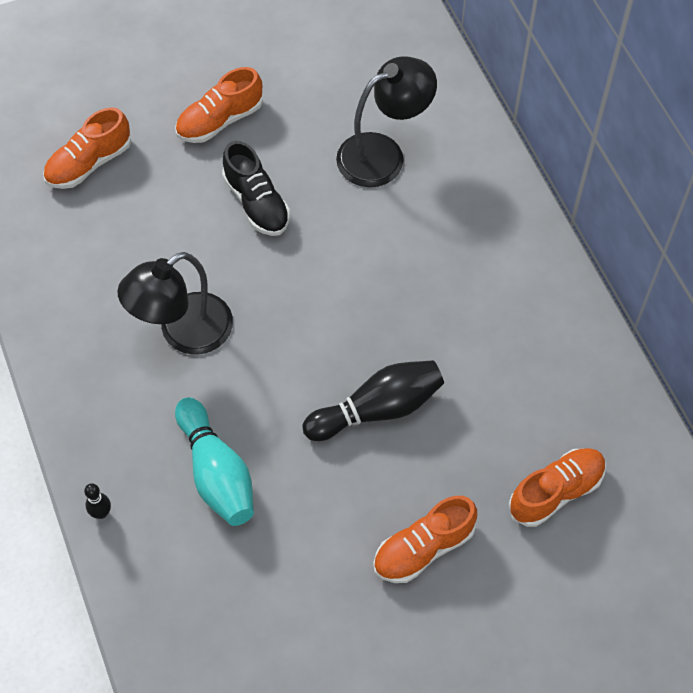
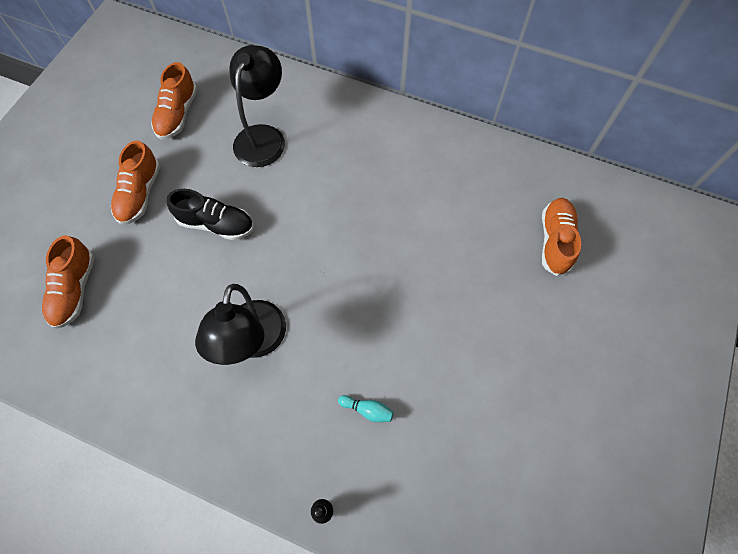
camera: 45 degrees left, 5 degrees up
turquoise bowling pin [175,397,254,526] -> turquoise bowling pin [338,395,394,422], size x0.45
black bowling pin [303,360,444,441] -> none
orange shoe [373,496,477,583] -> orange shoe moved to [151,62,197,140]

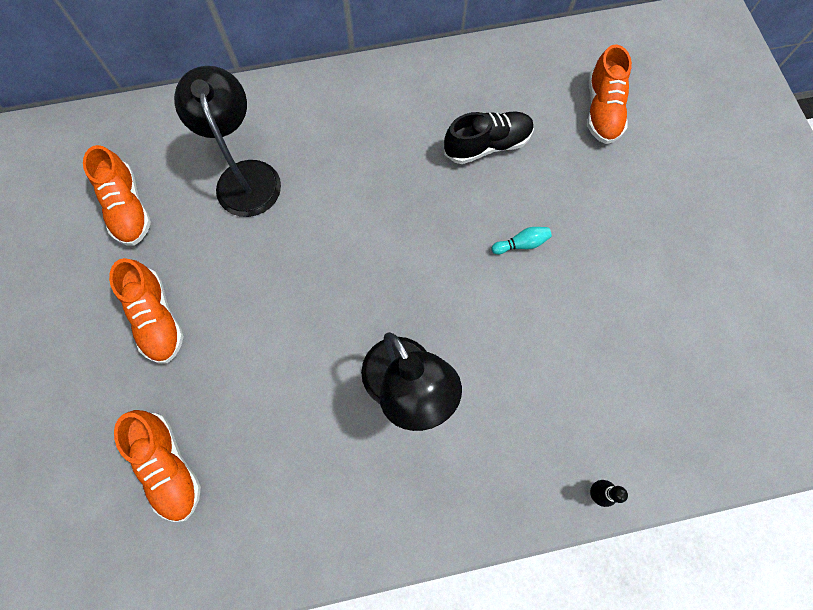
camera: 35 degrees left, 5 degrees up
black shoe [167,189,253,240] -> black shoe moved to [444,112,534,164]
turquoise bowling pin [338,395,394,422] -> turquoise bowling pin moved to [491,227,552,254]
orange shoe [542,198,581,276] -> orange shoe turned 150 degrees counterclockwise [587,44,632,144]

